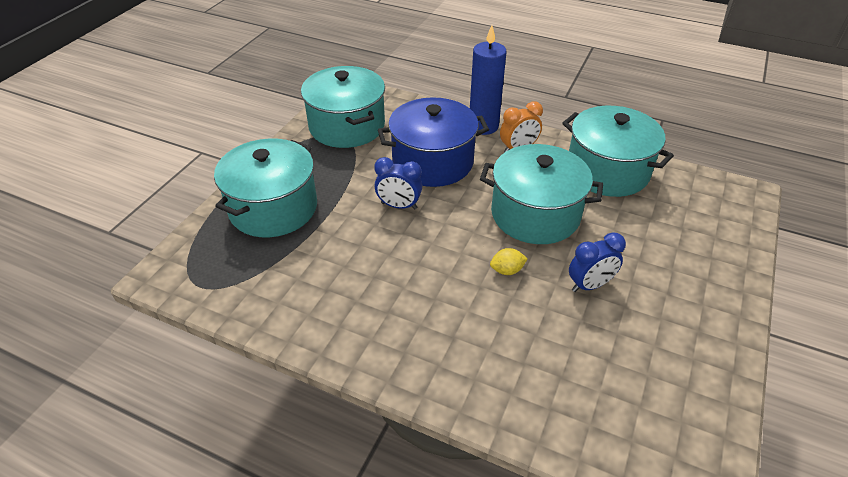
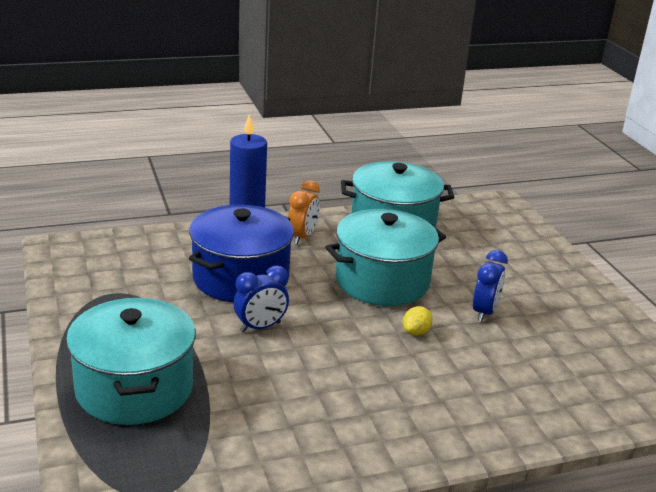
camera: 45 degrees left, 15 degrees down
turquoise pot [301,66,385,148] -> none

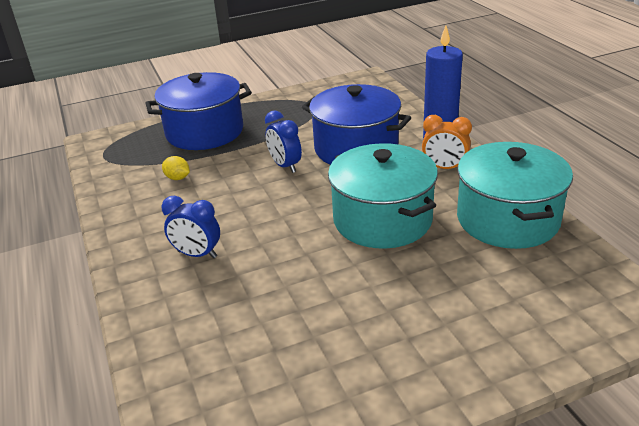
camera: 90 degrees right, 5 degrees up
turquoise pot [66,298,196,425] -> blue pot [145,72,252,150]
yellow lemon [403,306,433,336] -> yellow lemon moved to [162,156,190,180]
blue clock [473,250,508,322] -> blue clock moved to [161,196,220,258]

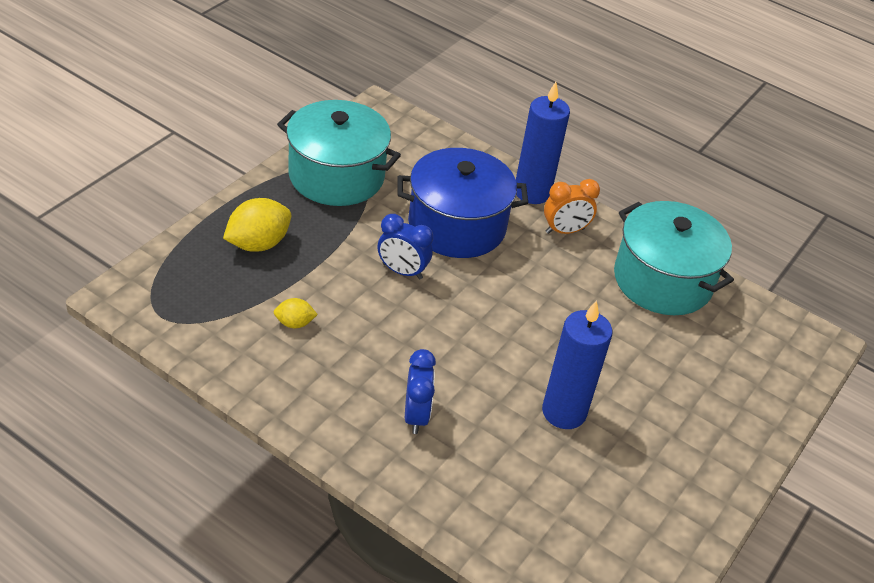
camera: 40 degrees left, 10 degrees up
blue pot [145,72,252,150] -> yellow lemon [223,198,291,252]
blue clock [161,196,220,258] -> blue clock turned 75 degrees counterclockwise [405,349,436,434]
turquoise pot [328,143,438,249] -> turquoise pot moved to [277,100,401,206]
none -> blue candle [542,300,613,429]

